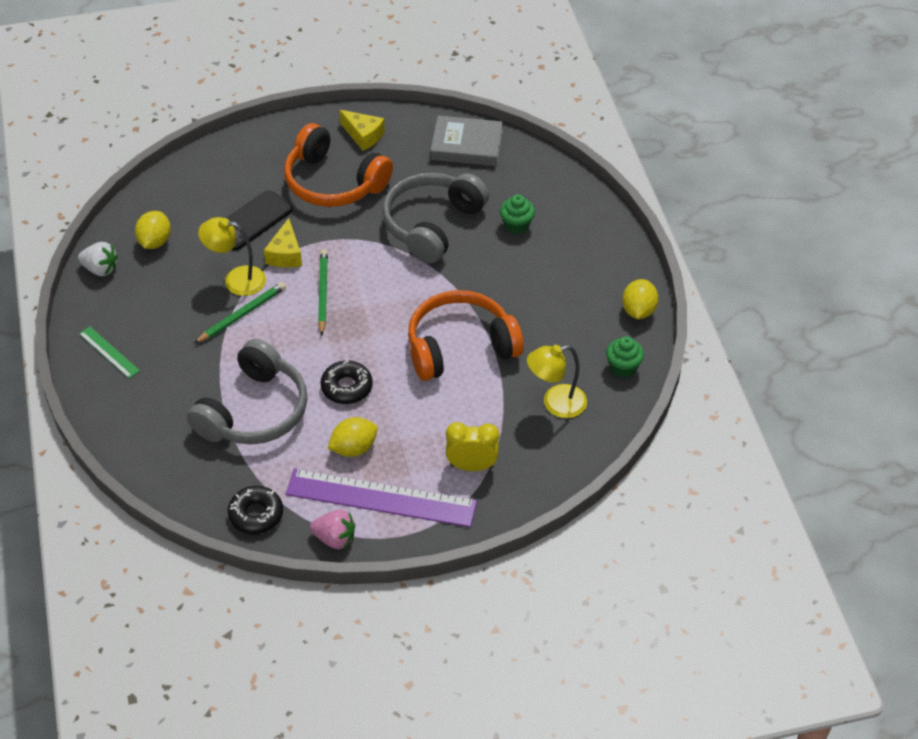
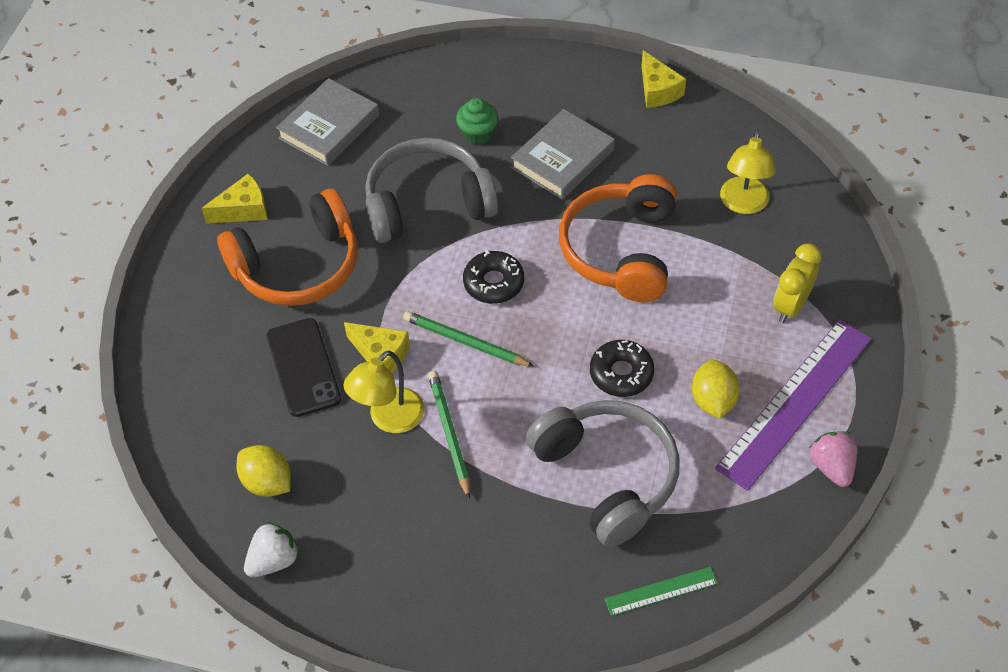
camera: 60 degrees left, 5 degrees up
green ruler [79,326,140,378] -> green ruler moved to [605,567,718,616]
black donut [228,486,283,534] -> black donut moved to [463,250,524,304]
pink strawberry [310,510,355,549] -> pink strawberry turned 60 degrees counterclockwise [809,431,858,487]
grey headphones [382,173,489,263] -> grey headphones turned 105 degrees clockwise [365,138,498,243]
green cupcake [606,336,644,377] -> none
yellow lemon [622,279,659,319] -> yellow cheese [641,50,686,108]
none -> grey book [511,109,615,199]

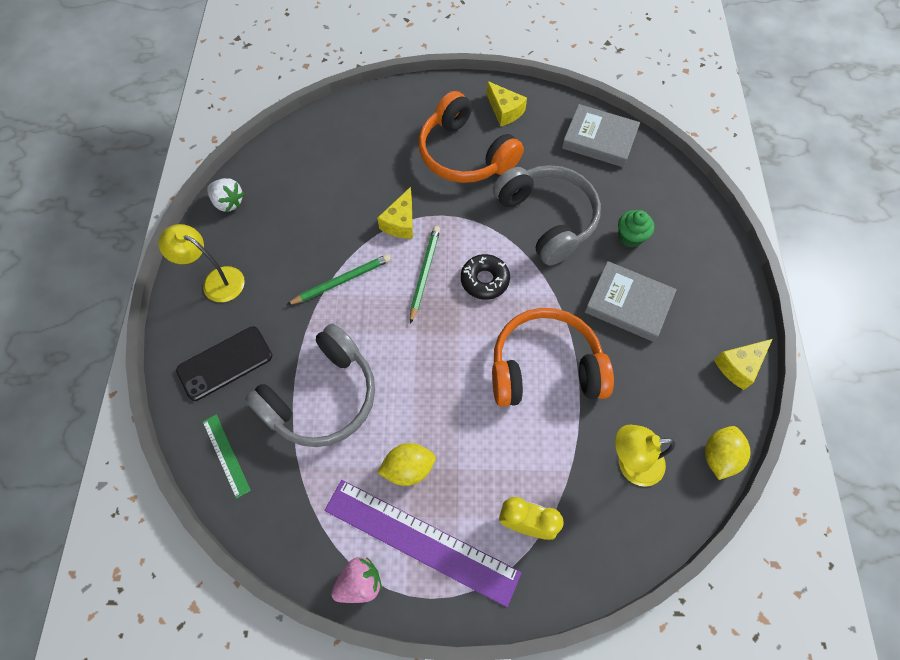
camera: 75 degrees right, 10 degrees up
yellow lemon [237,445,291,497] -> yellow lemon moved to [705,426,750,480]
black phone [267,318,341,417] -> black phone moved to [176,326,272,401]
yellow lamp [344,350,424,433] -> yellow lamp moved to [158,224,245,302]
black donut [590,340,654,397] -> none

